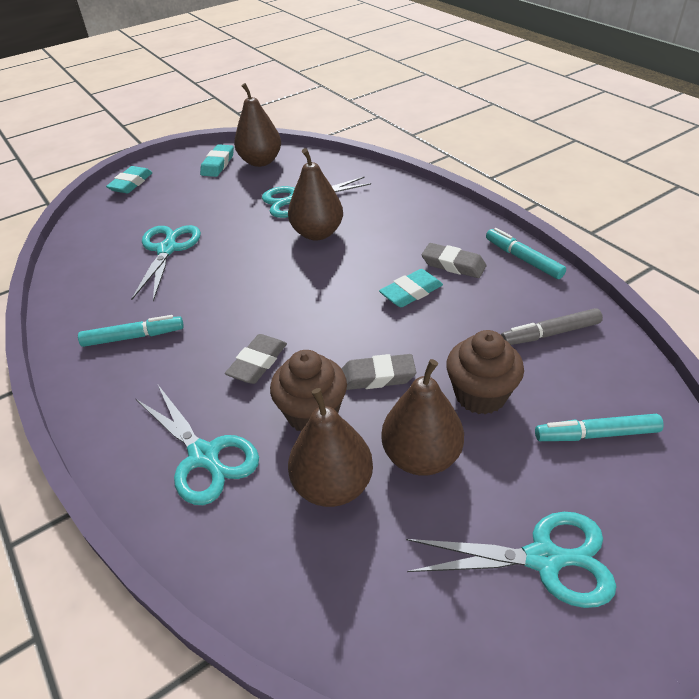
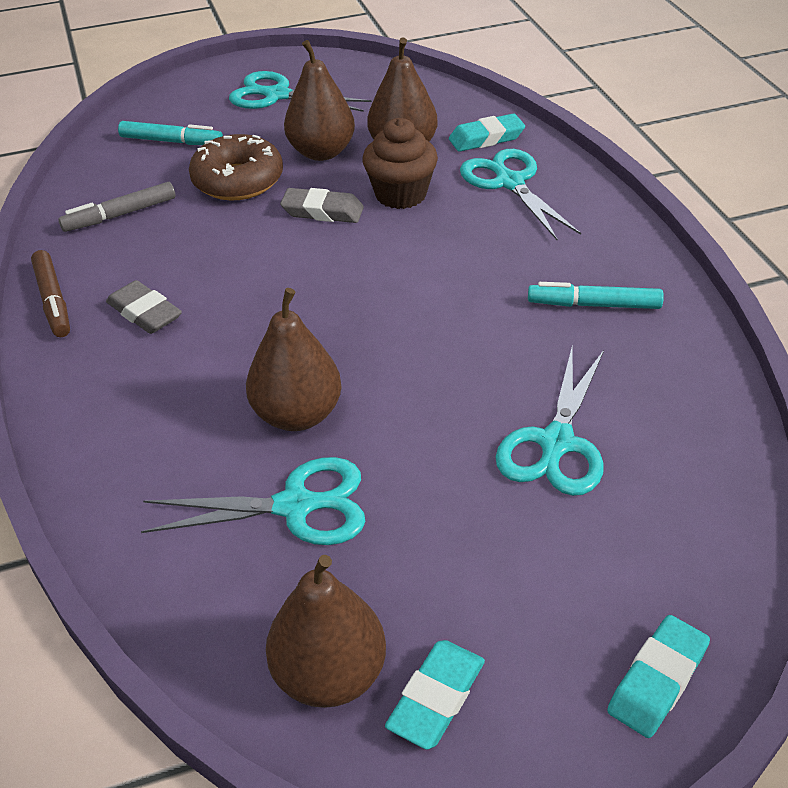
camera: 165 degrees left, 0 degrees up
grey eraser [225,334,287,384] -> none
turquoise eraser [379,269,443,307] -> turquoise eraser moved to [449,114,525,152]
brown cupcake [446,330,524,415] -> brown donut [189,134,283,200]
turquoise marker [486,228,566,279] -> brown marker [31,250,70,337]
grey marker [501,308,603,345] -> grey marker turned 150 degrees clockwise [58,182,175,232]

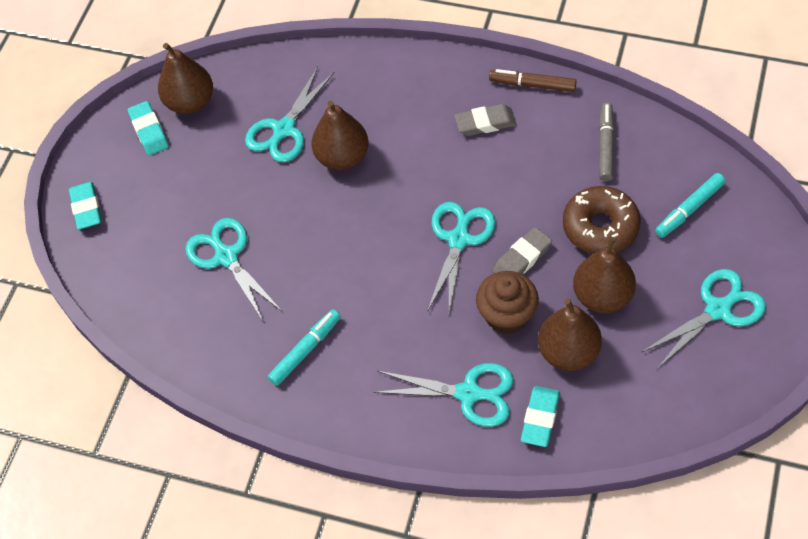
camera: 130 degrees right, 15 degrees up
none -> turquoise scissors [427,202,496,313]

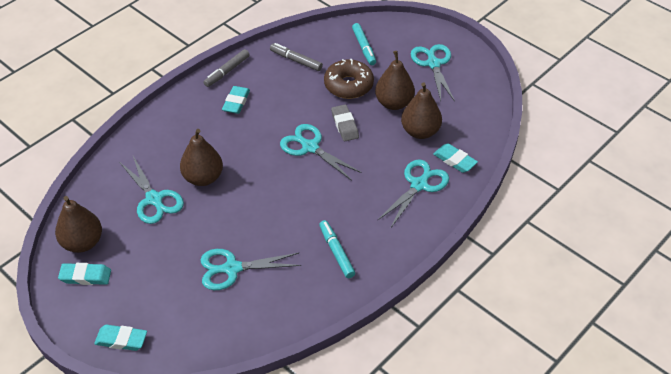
camera: 70 degrees left, 10 degrees down
grey eraser [455,104,516,136] -> turquoise eraser [222,86,250,114]
brown cupcake [476,271,539,334] -> none
brown marker [489,69,577,92] -> grey marker [203,49,250,87]

